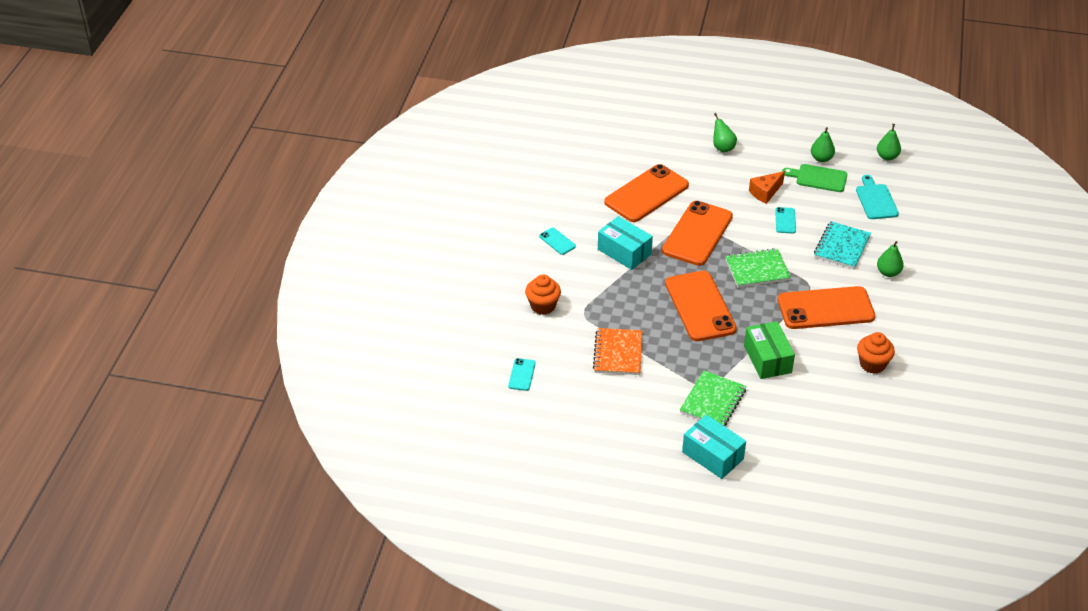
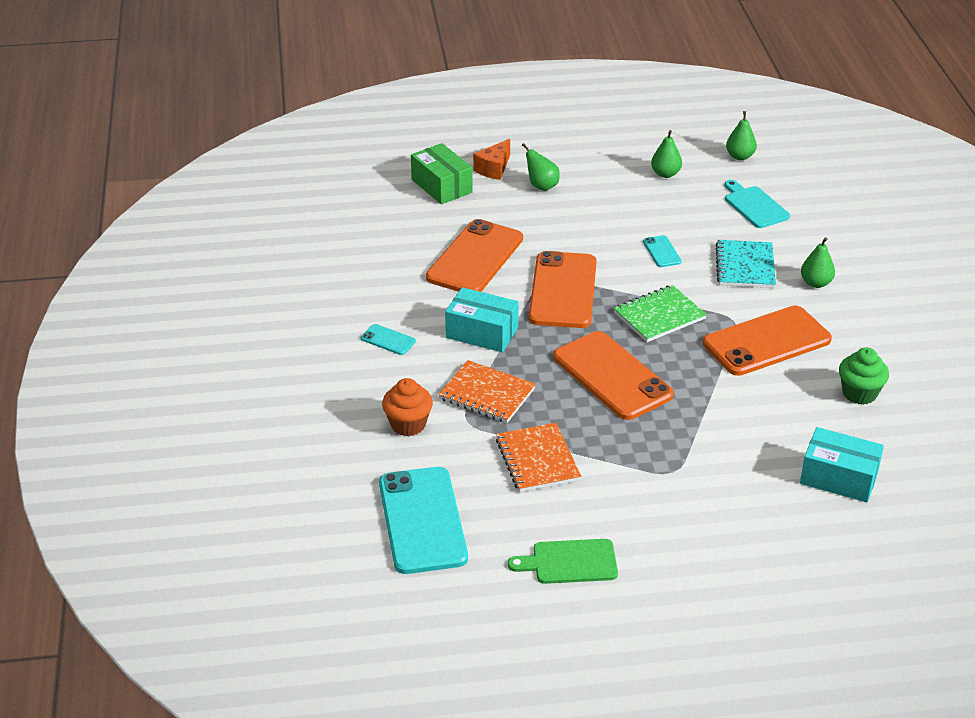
camera: 20 degrees left, 5 degrees down
turquoise phone [508,358,536,391] -> turquoise phone [379,467,468,574], size x2.33
green notebook [680,370,746,426] -> none
turquoise box [682,415,746,479] -> turquoise box moved to [800,427,884,502]
green box [744,321,795,379] -> green box moved to [411,143,473,204]
orange cheese [749,171,785,204] -> orange cheese moved to [473,139,510,180]
green cutting board [782,164,847,192] -> green cutting board moved to [508,539,618,584]
orange cupcake [857,332,895,374] -> green cupcake [839,347,889,405]
none -> orange notebook [438,360,536,423]

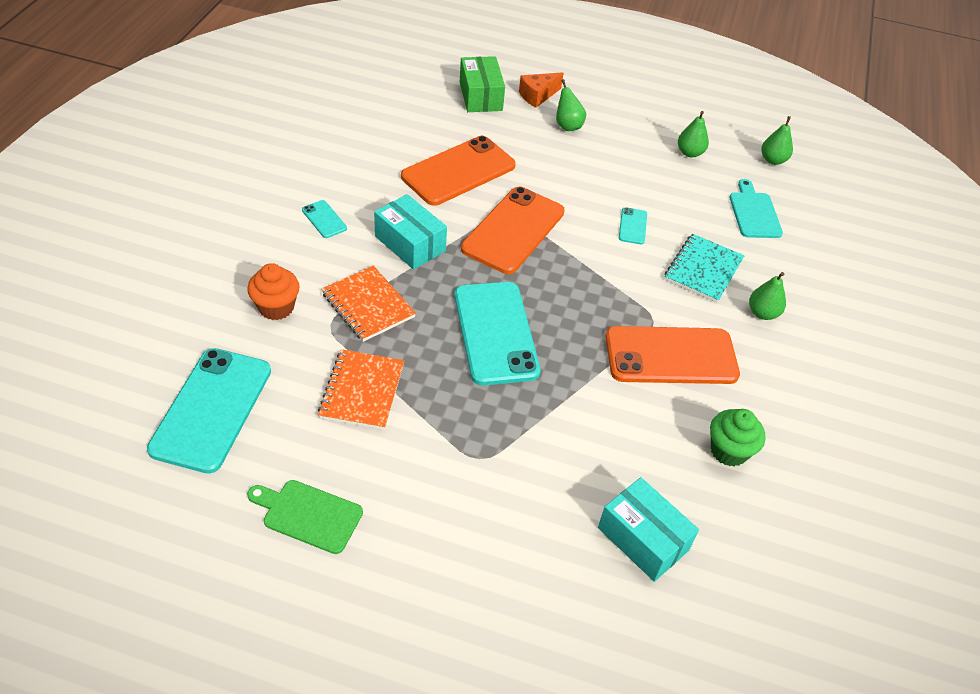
camera: 20 degrees right, 10 degrees up
orange phone [553,331,674,420] -> turquoise phone [454,282,540,385]
green notebook [613,285,707,342] -> none

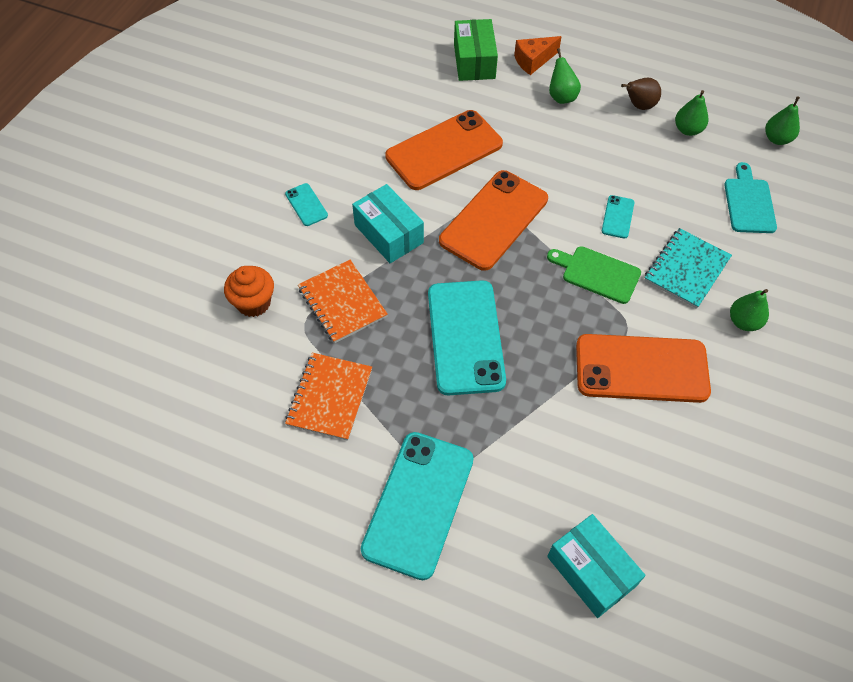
camera: 10 degrees right, 10 degrees up
turquoise phone [147,348,271,474] -> turquoise phone moved to [361,432,474,580]
green cutting board [247,480,363,554] -> green cutting board moved to [547,246,641,304]
green cupcake [710,409,765,466] -> none
none -> brown pear [621,78,661,110]

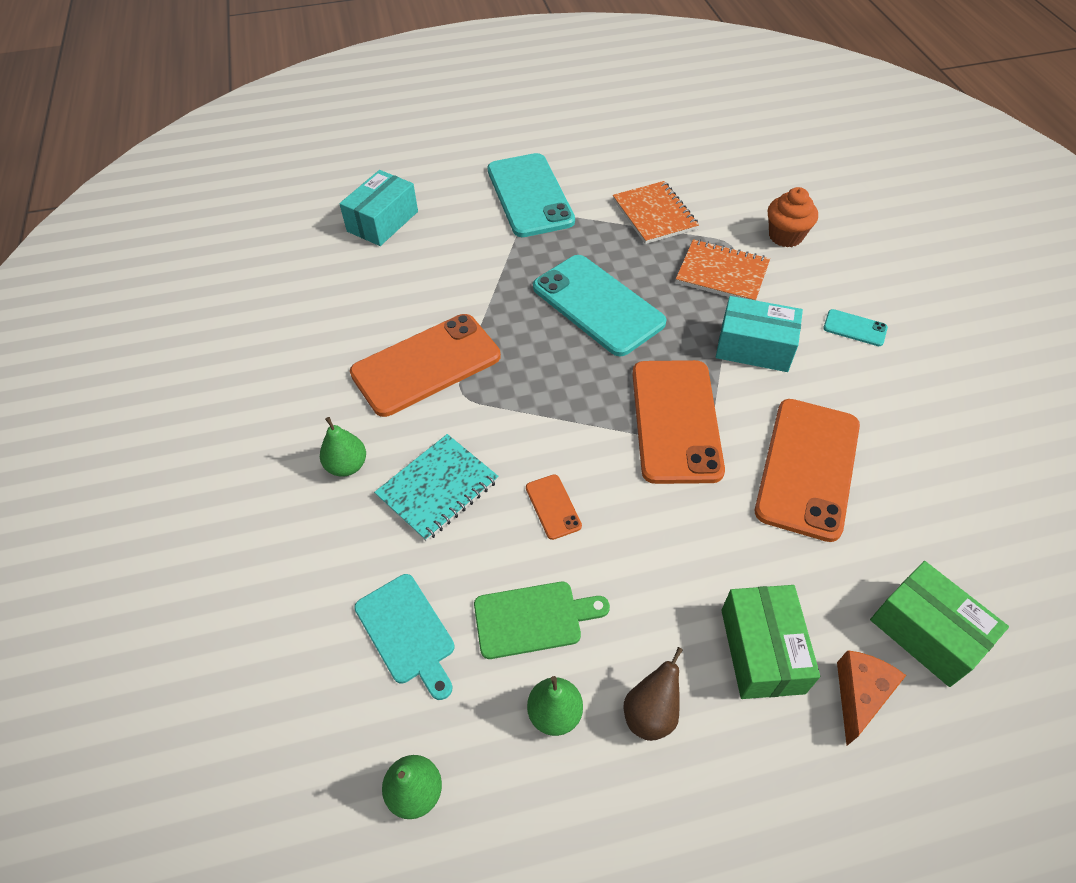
camera: 145 degrees right, 5 degrees down
green cutting board [547,246,641,304] -> green cutting board moved to [474,582,610,659]
turquoise box [547,514,646,618] -> turquoise box turned 75 degrees counterclockwise [339,170,418,246]
green pear [549,48,581,104] -> green box [721,585,820,699]
turquoise phone [602,195,634,239] -> orange phone [526,474,582,540]
turquoise notebook [644,228,732,309] -> turquoise notebook turned 45 degrees clockwise [374,434,499,542]

